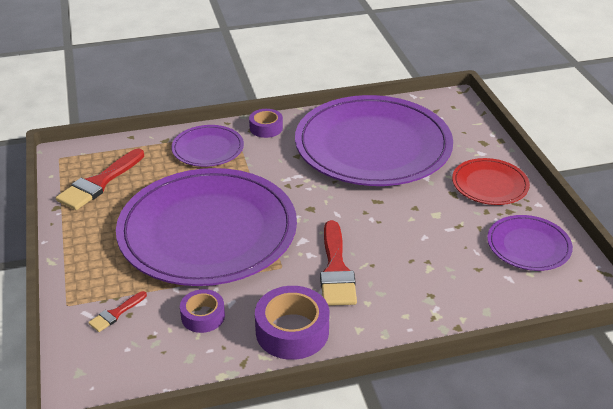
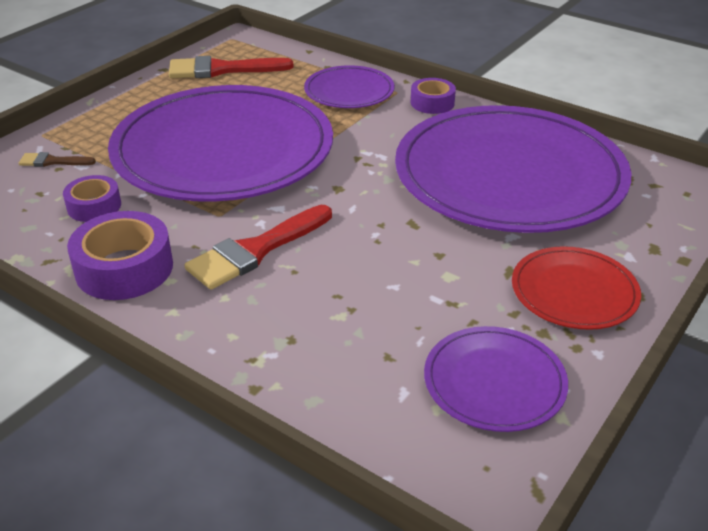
camera: 50 degrees right, 0 degrees up
red brush [88,291,147,332] -> brown brush [19,152,96,167]

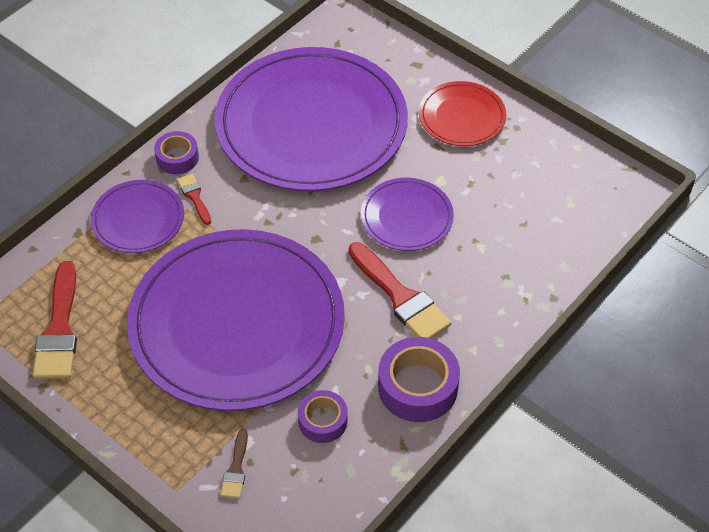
camera: 85 degrees left, 15 degrees up
purple plate [424,326,568,432] -> purple plate moved to [361,178,454,251]
none -> red brush [177,174,211,225]

